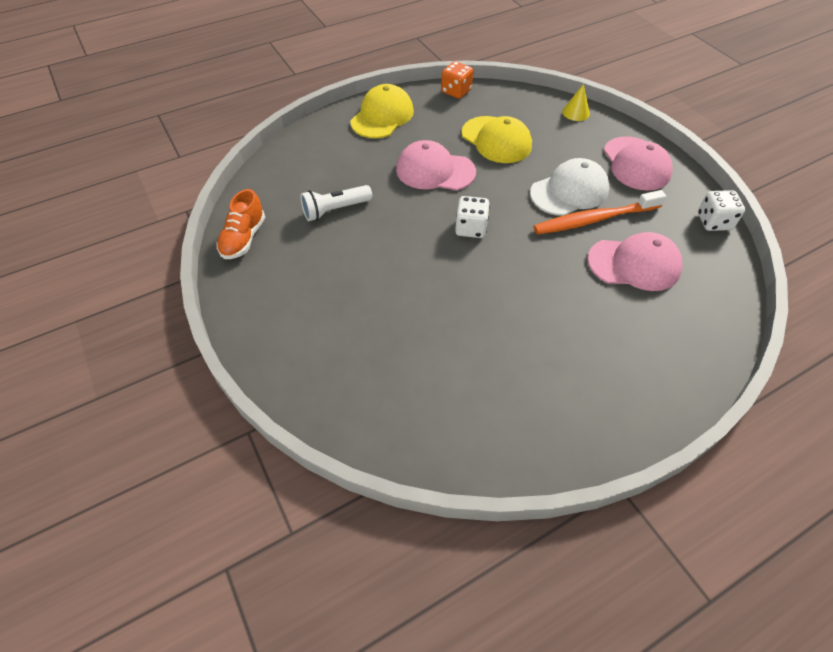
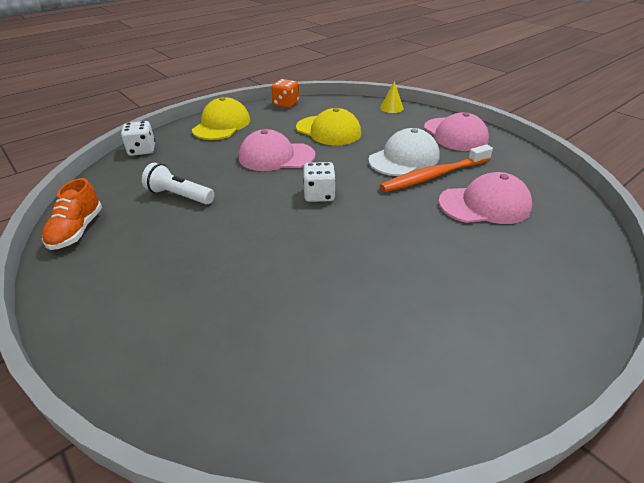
camera: 10 degrees left, 15 degrees down
white flashlight [300,185,372,221] -> white flashlight turned 60 degrees clockwise [142,163,214,205]
white dice [698,190,745,231] -> white dice moved to [121,121,155,156]

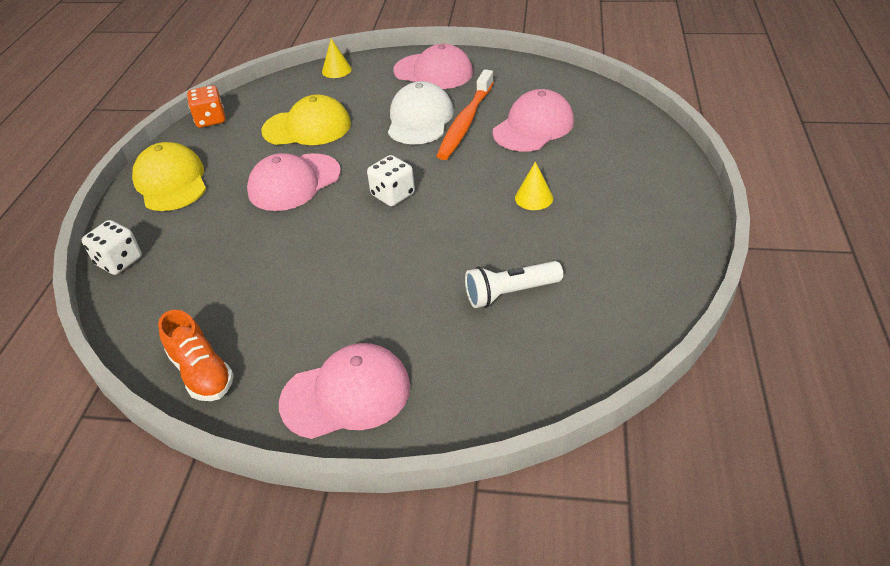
camera: 40 degrees left, 5 degrees up
white flashlight [142,163,214,205] -> white flashlight moved to [465,261,563,308]
none -> pink cap [279,343,410,439]
none -> yellow cone [515,162,553,210]

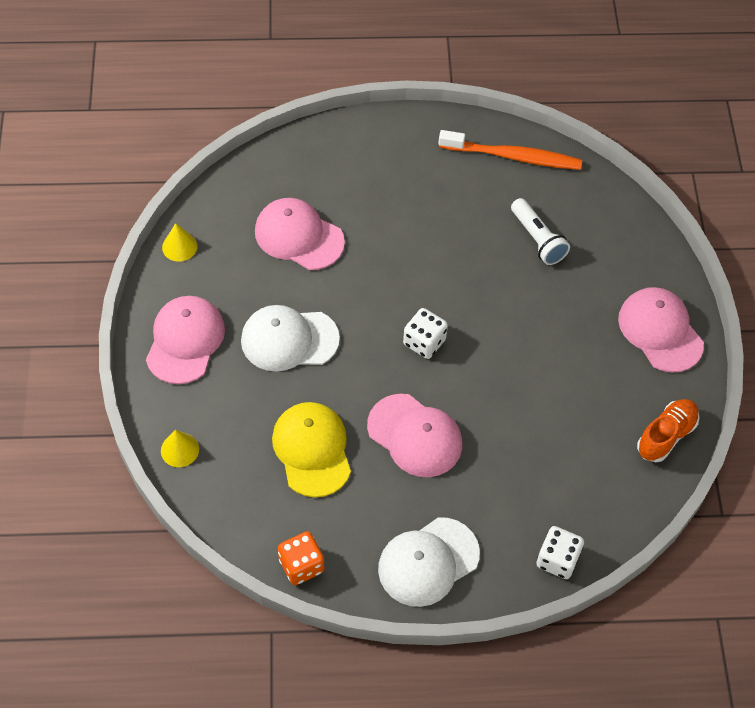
camera: 105 degrees left, 15 degrees up
yellow cap [132,142,206,211] -> white cap [378,517,480,607]
orange toothbrush [437,70,494,160] -> orange toothbrush moved to [438,130,582,170]
yellow cone [515,162,553,210] -> yellow cone moved to [162,223,197,262]

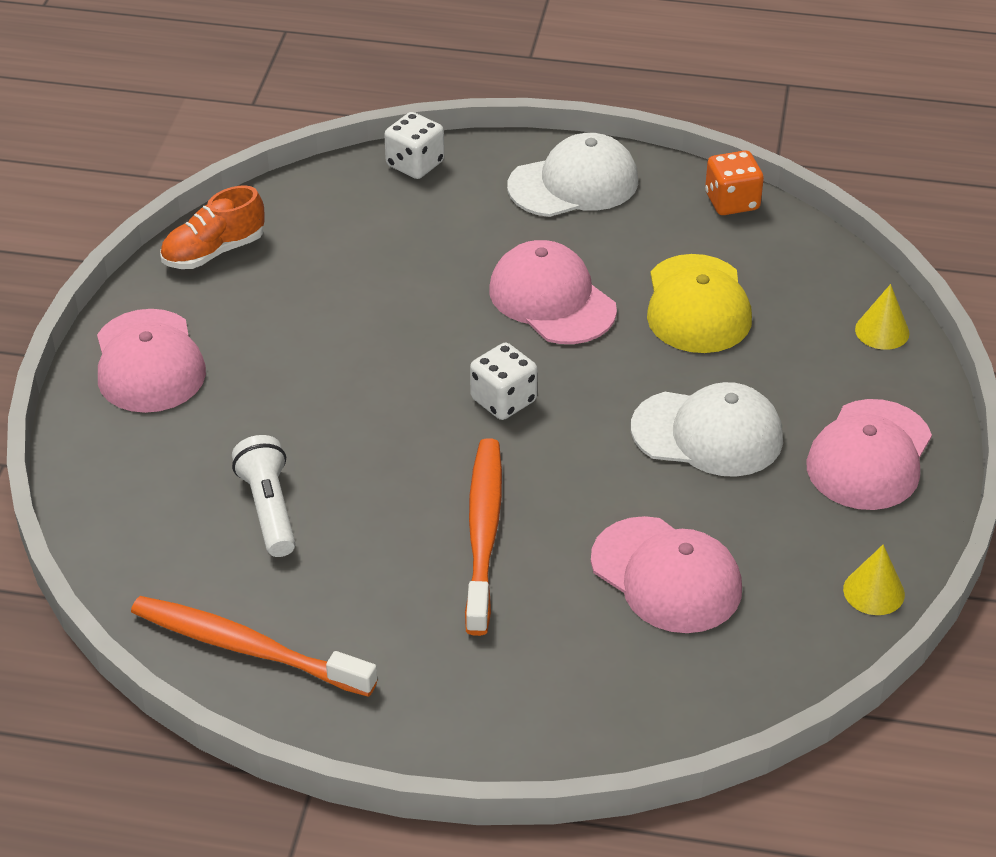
camera: 165 degrees left, 15 degrees down
none -> orange toothbrush [465,438,502,636]

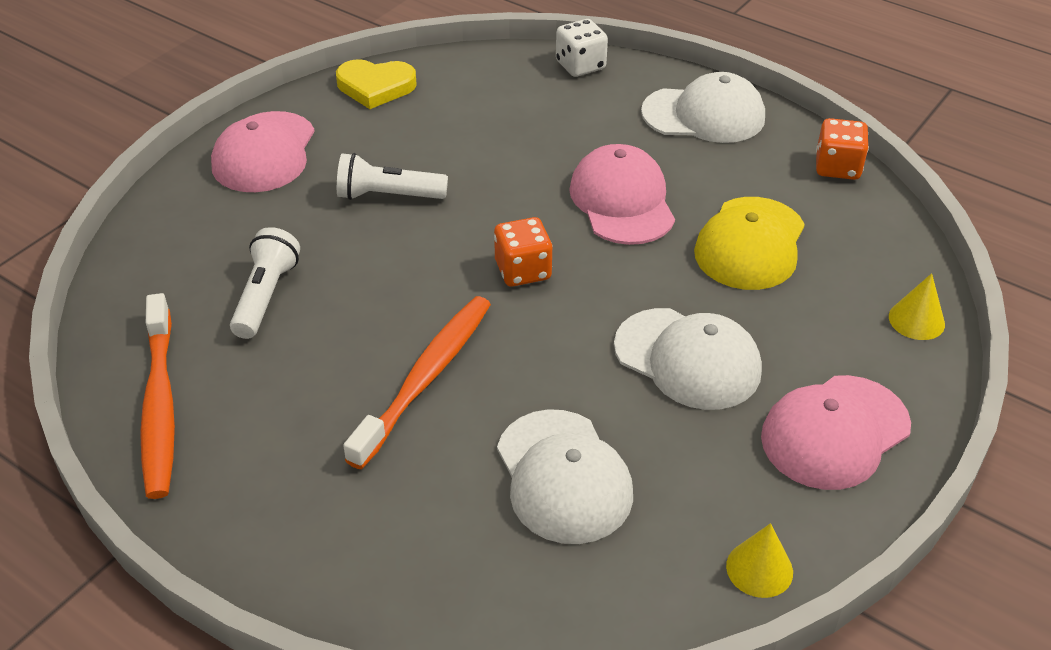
camera: 25 degrees right, 0 degrees up
orange toothbrush [131,596,377,697] -> orange toothbrush turned 150 degrees counterclockwise [140,293,175,499]
orange shoe [160,185,264,269] -> yellow heart [336,59,417,109]
white dice [470,343,538,420] -> orange dice [494,217,553,287]
pink cap [591,516,742,633] -> white cap [497,409,633,544]
none -> white flashlight [337,153,448,200]

